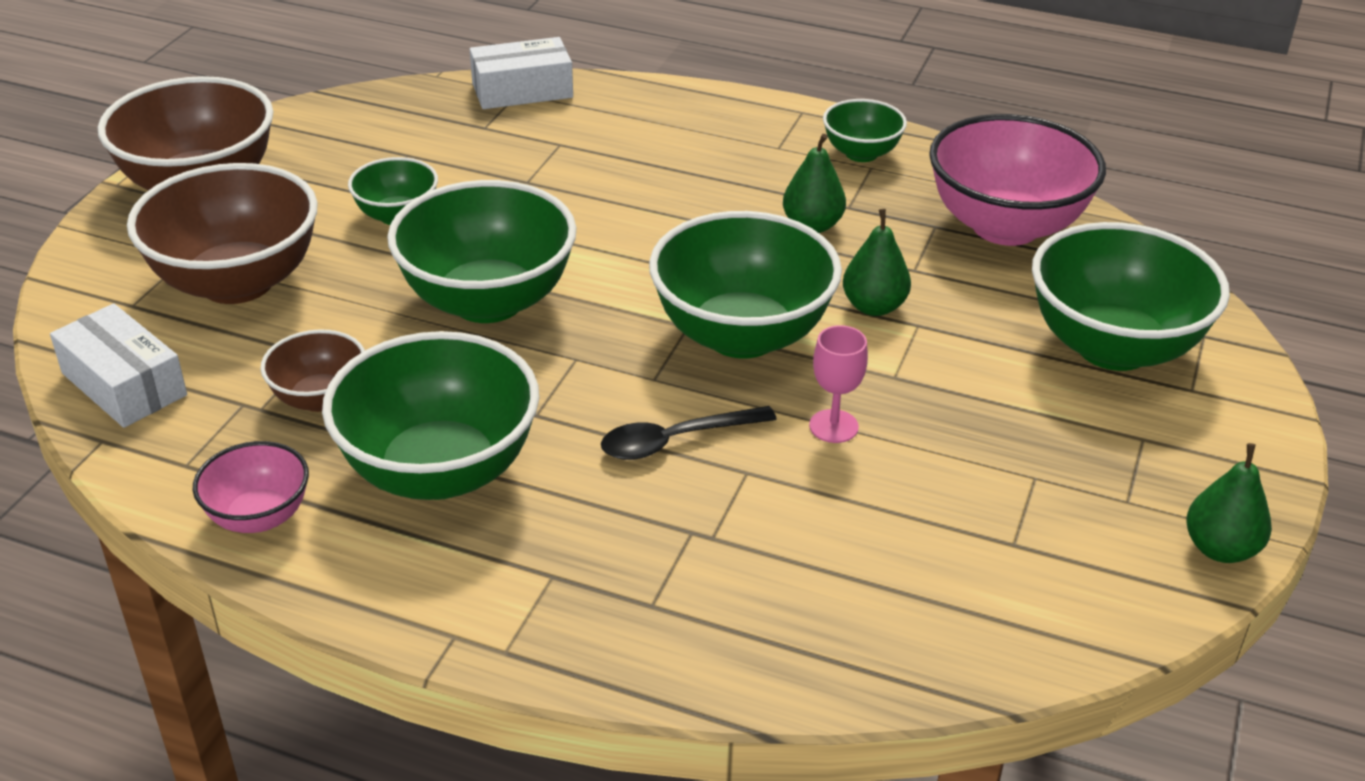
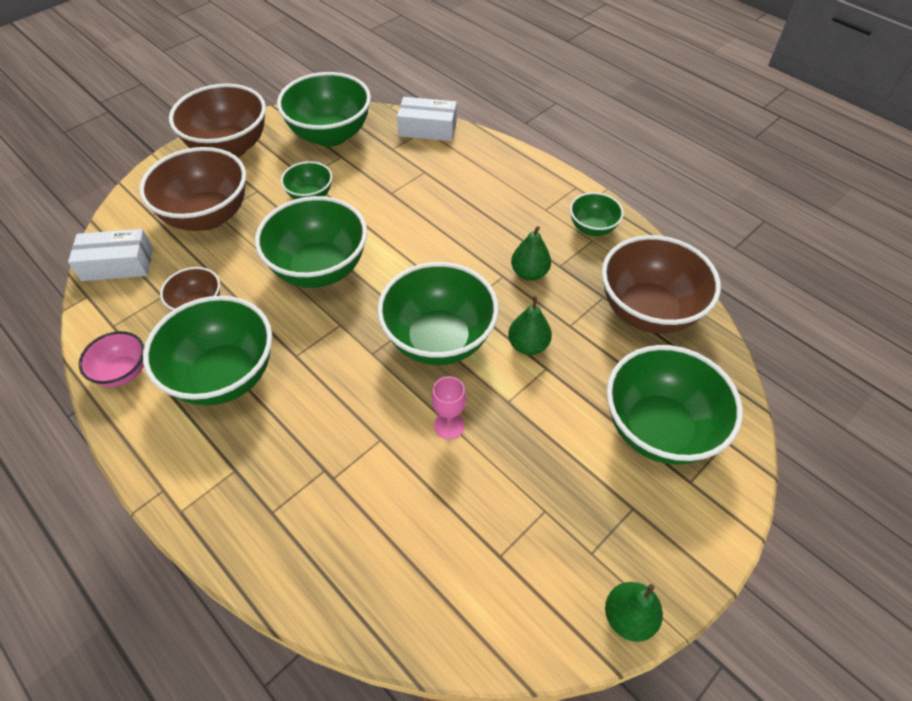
camera: 25 degrees right, 15 degrees up
white box [50,303,187,428] -> white box turned 75 degrees counterclockwise [68,229,153,281]
black spoon [601,406,777,460] -> none
pink bowl [929,114,1106,246] -> brown bowl [602,235,721,334]
none -> green bowl [277,72,371,147]

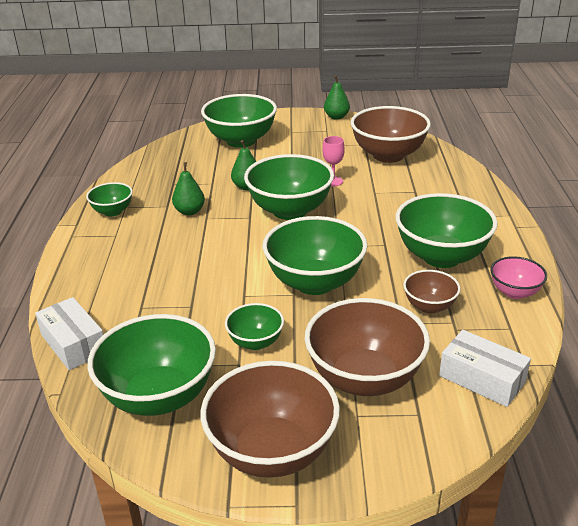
camera: 135 degrees left, 20 degrees down
brown bowl [602,235,721,334] -> brown bowl moved to [351,106,431,163]

